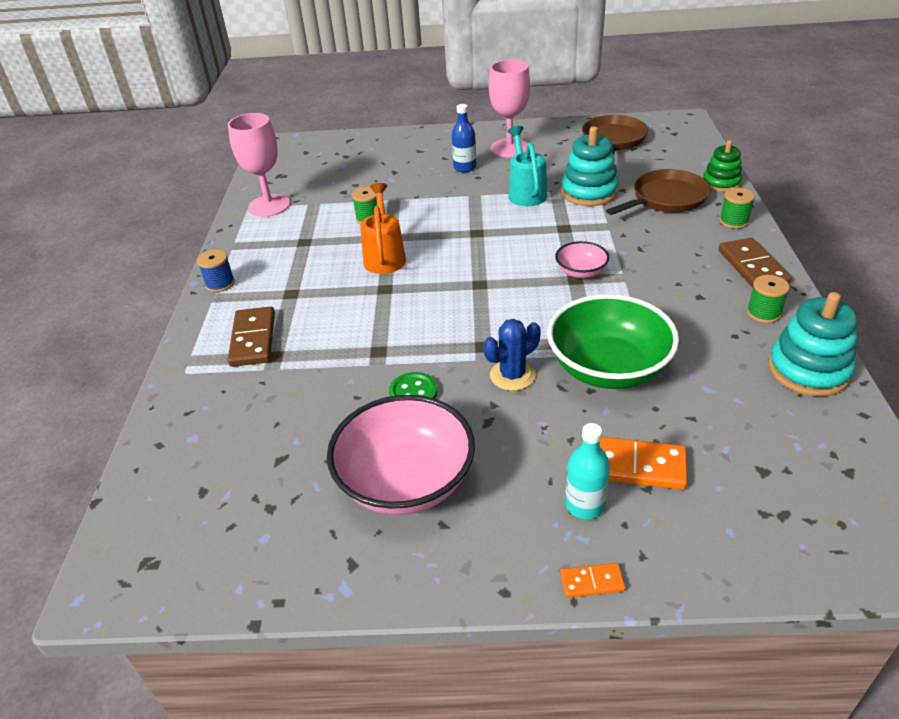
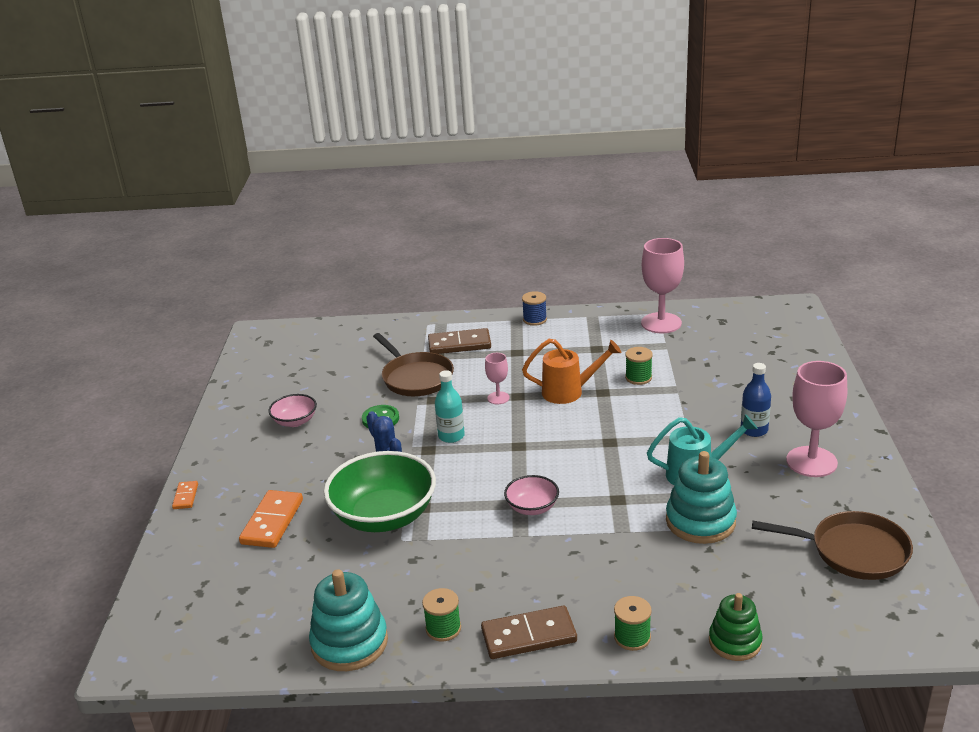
camera: 90 degrees right, 10 degrees down
pink bowl [327,395,475,515] -> pink bowl [268,394,317,427], size x0.49
turquoise bottle [565,423,610,519] -> turquoise bottle moved to [435,370,465,443]
brown pan [606,169,710,215] -> brown pan moved to [373,333,454,396]
none -> pink goblet [485,353,510,404]

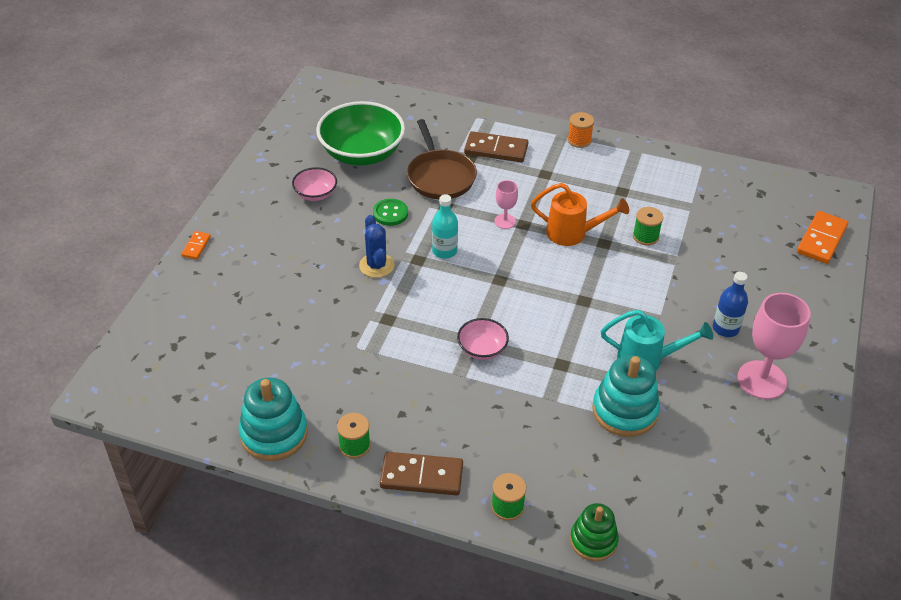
camera: 15 degrees right, 15 degrees up
orange domino [239,490,303,548] -> orange domino moved to [797,211,848,264]
green bowl [324,451,436,532] -> green bowl moved to [316,101,405,166]
blue spool [522,291,547,326] -> orange spool [568,112,594,148]
pink goblet [641,238,684,333] -> none
brown pan [752,511,913,580] -> none

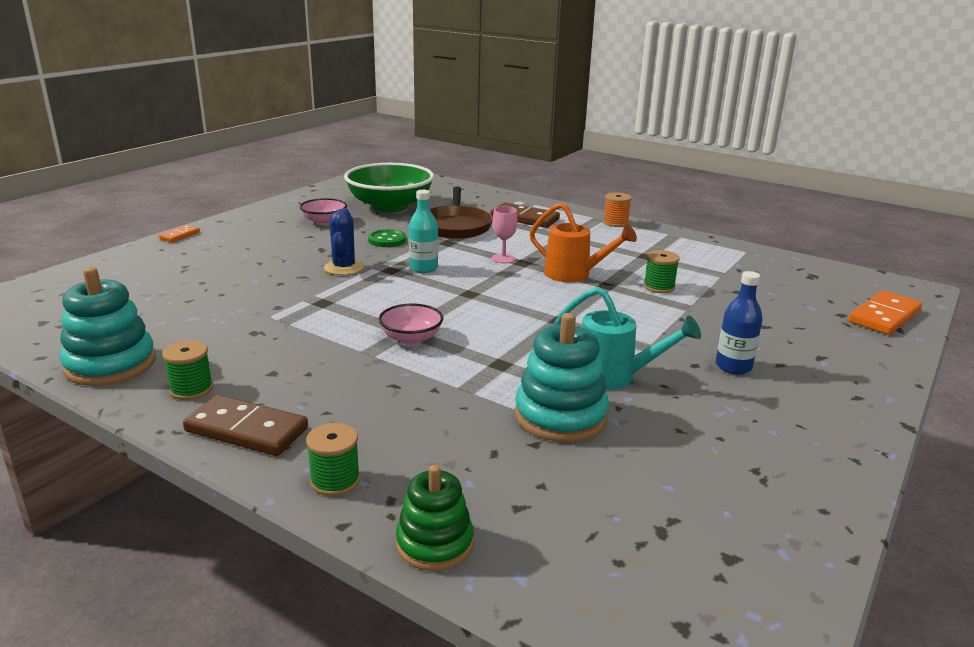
camera: 15 degrees right, 20 degrees down
pink goblet [737,293,811,399] -> none

